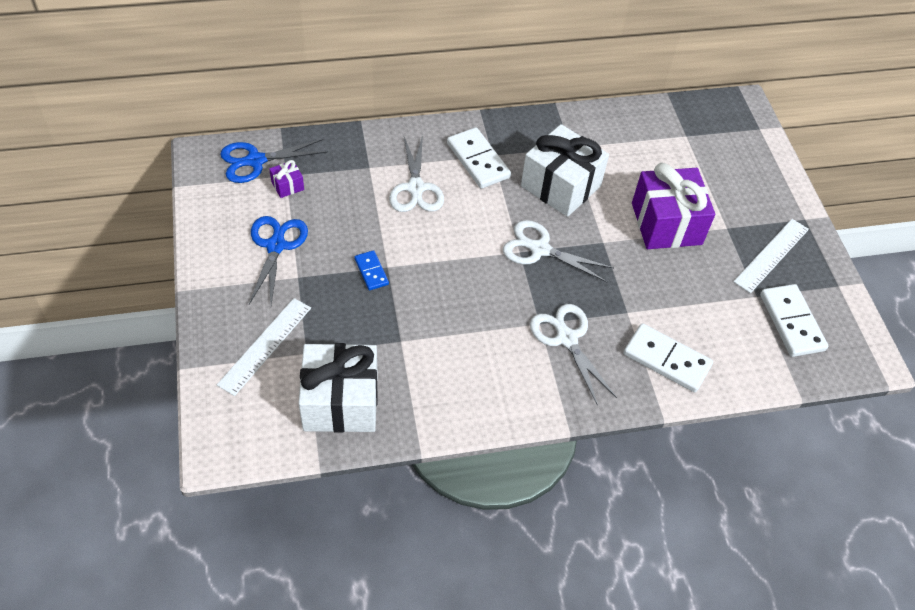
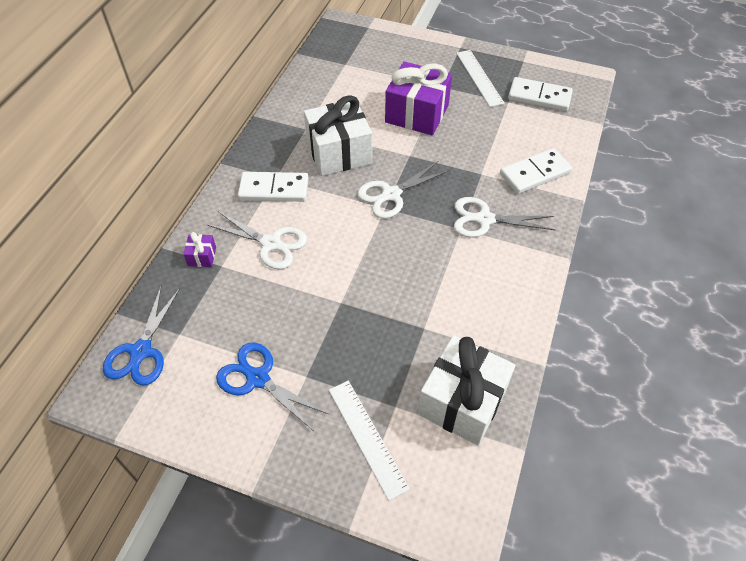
camera: 55 degrees left, 0 degrees up
purple gift [269,160,304,198] -> purple gift moved to [183,232,216,267]
blue domino [355,250,389,290] -> none

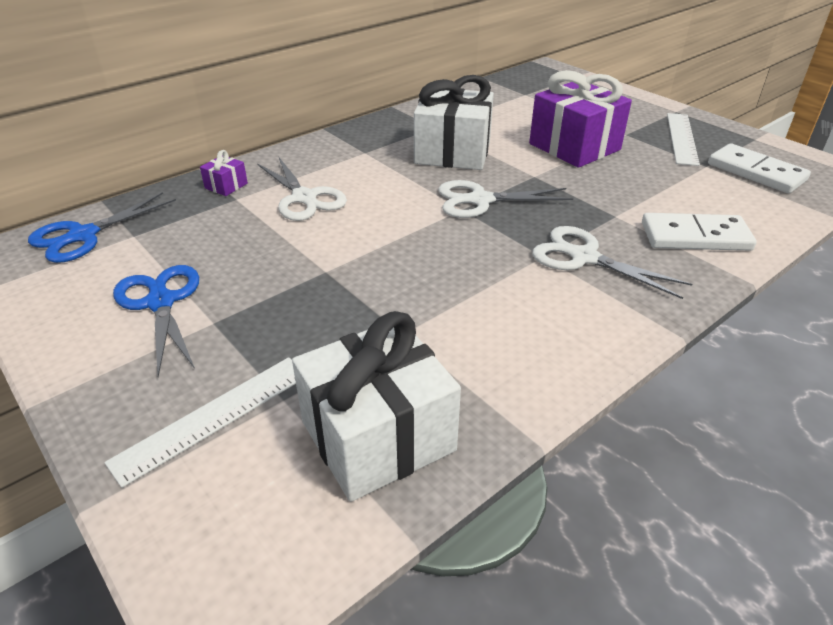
camera: 30 degrees right, 15 degrees down
white domino [238,172,309,202] -> none
white ruler [329,381,410,501] -> white ruler turned 45 degrees clockwise [104,357,296,488]

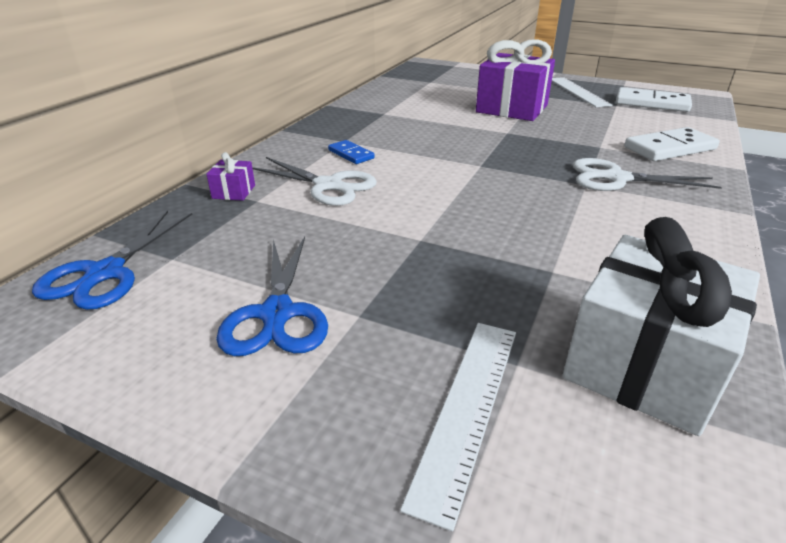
camera: 25 degrees left, 5 degrees down
blue scissors [113,265,199,377] -> blue scissors turned 135 degrees counterclockwise [216,237,328,356]
white gift [414,75,494,170] -> none
white scissors [438,180,573,218] -> none
none -> blue domino [328,140,375,164]

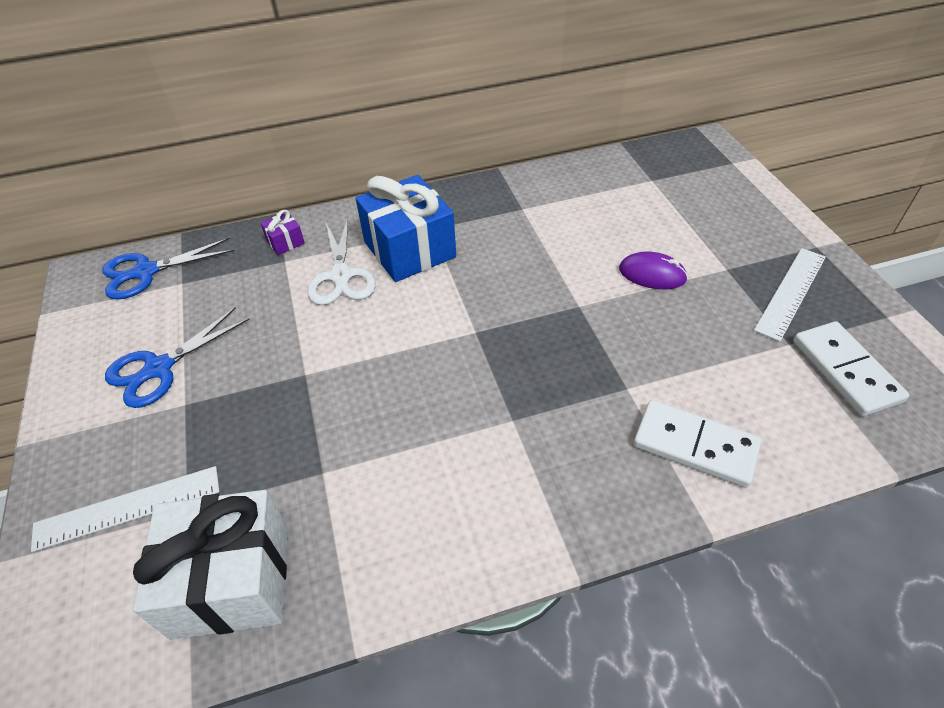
camera: 50 degrees right, 15 degrees up
blue domino [328,140,375,164] -> blue gift [356,175,456,282]
purple gift [476,40,555,121] -> purple mouse [619,251,688,289]
white scissors [573,158,722,191] -> none

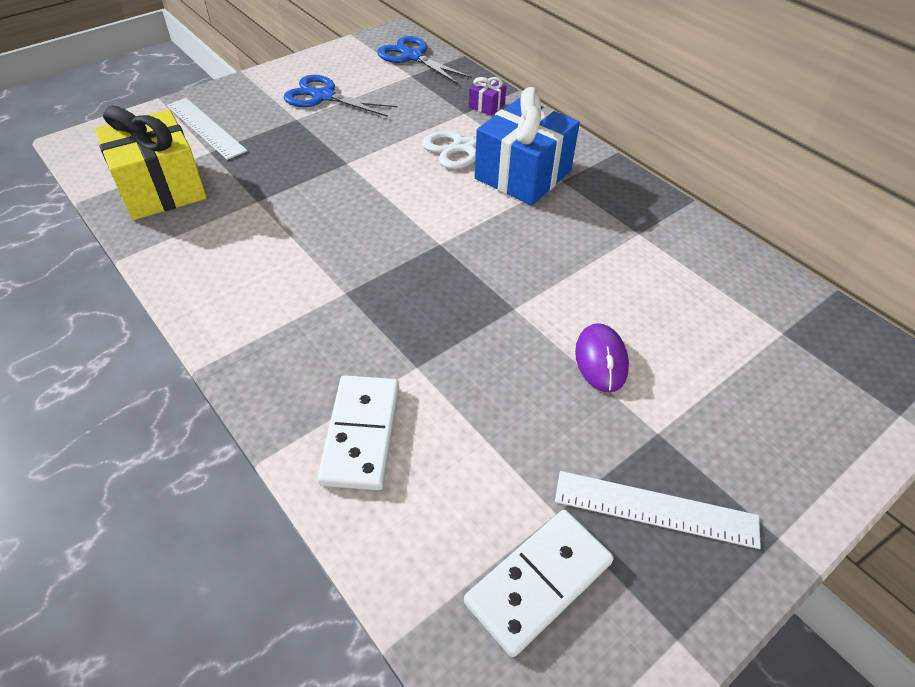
camera: 65 degrees right, 0 degrees up
white gift [133,490,288,640] -> yellow gift [94,106,207,220]

